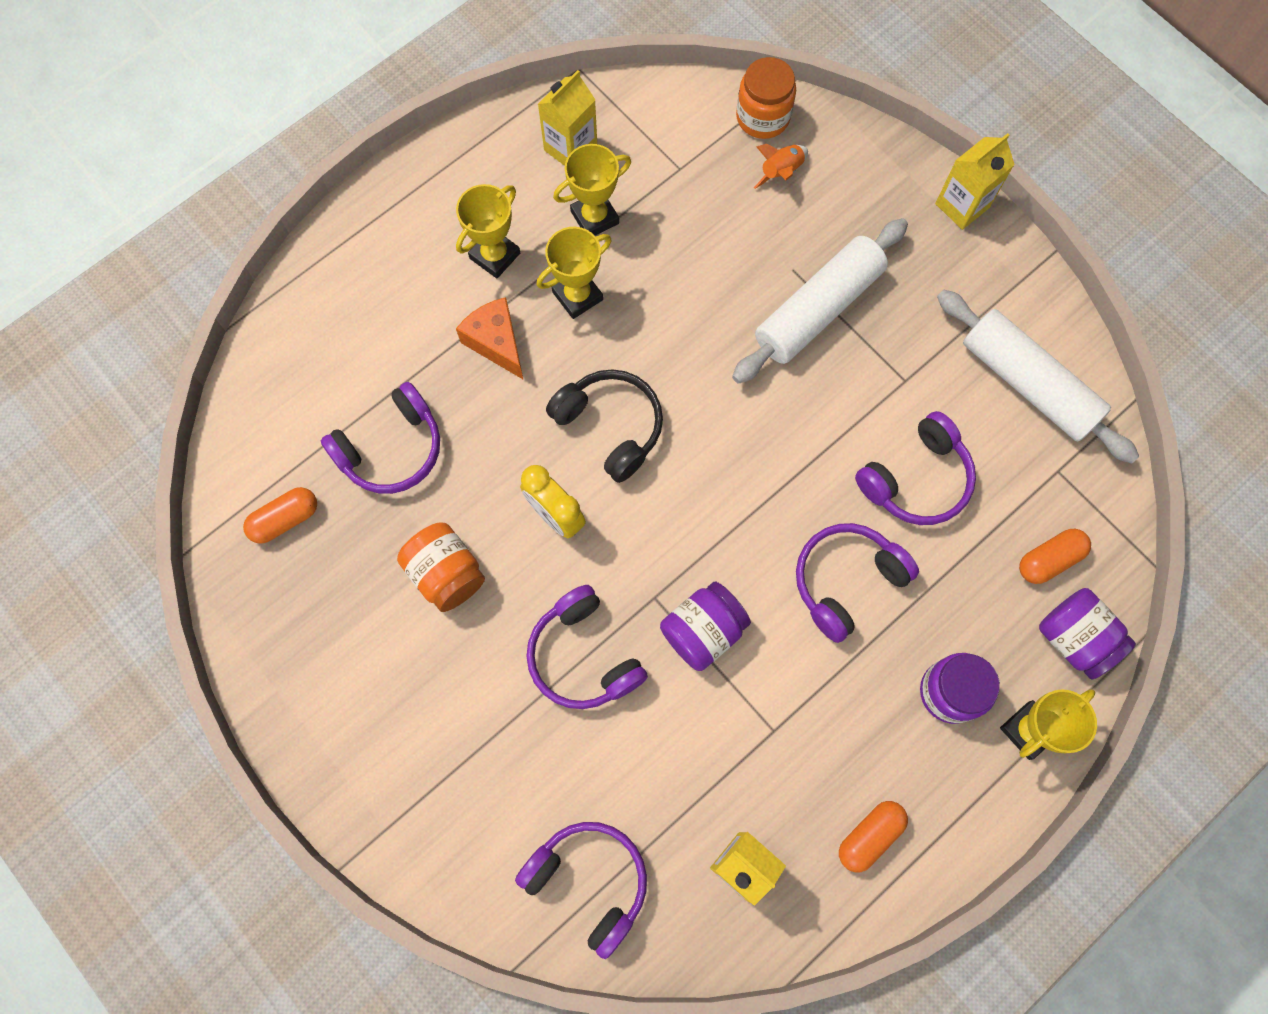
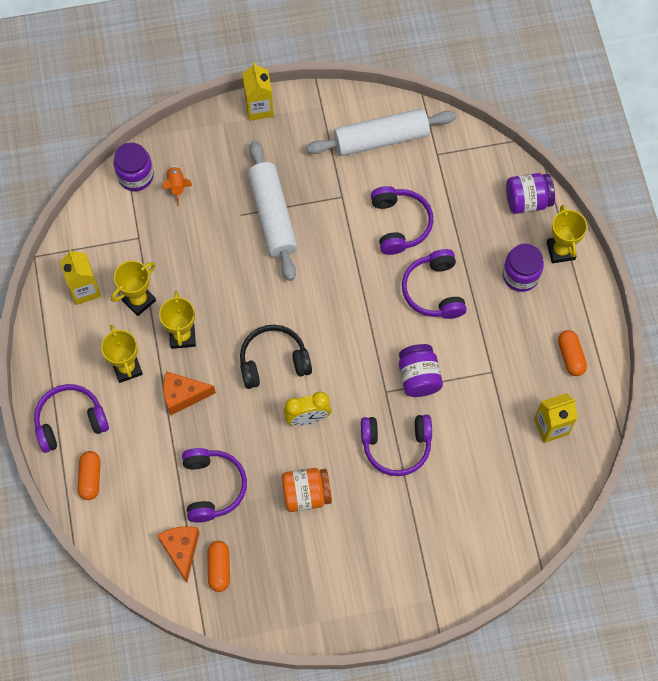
camera: 60 degrees left, 5 degrees down
purple headphones [515,822,647,959] -> purple headphones moved to [34,384,109,453]
yellow trophy [553,144,631,235] -> yellow trophy turned 45 degrees clockwise [111,261,156,316]
orange jar [736,57,796,139] -> purple jar [113,142,154,191]
orange capsule [1019,529,1091,584] -> orange capsule moved to [78,451,101,500]
none -> orange cheese [157,526,199,583]

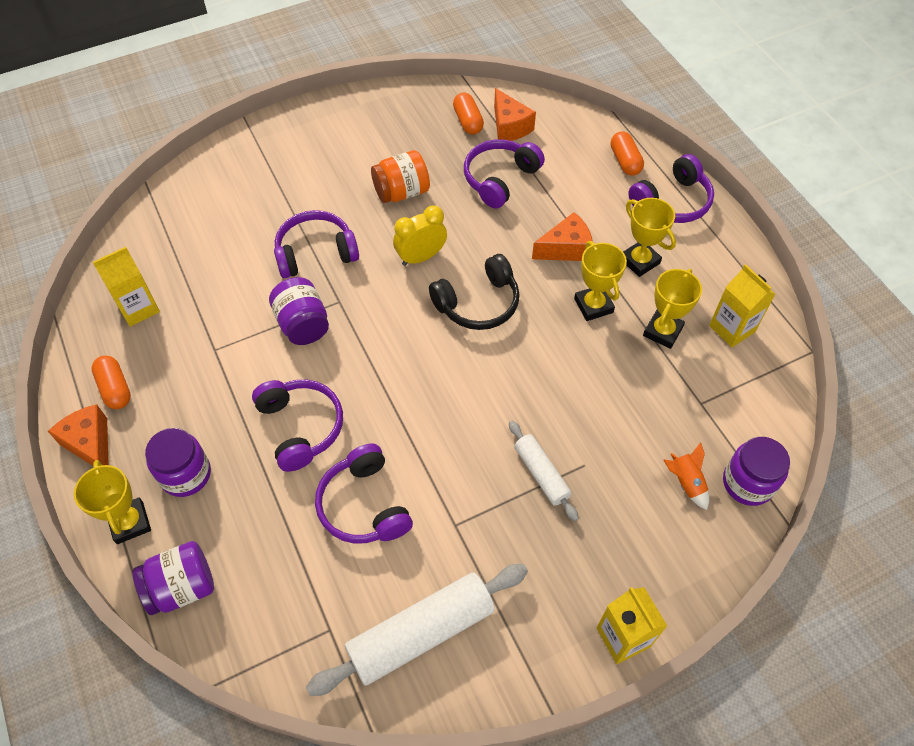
camera: 165 degrees right, 10 degrees down
purple headphones [182,448,247,523] -> purple headphones turned 60 degrees clockwise [464,139,545,209]
white rolling pin [248,141,297,281] -> white rolling pin [509,421,579,521], size x0.56
none -> orange cheese [48,404,109,466]

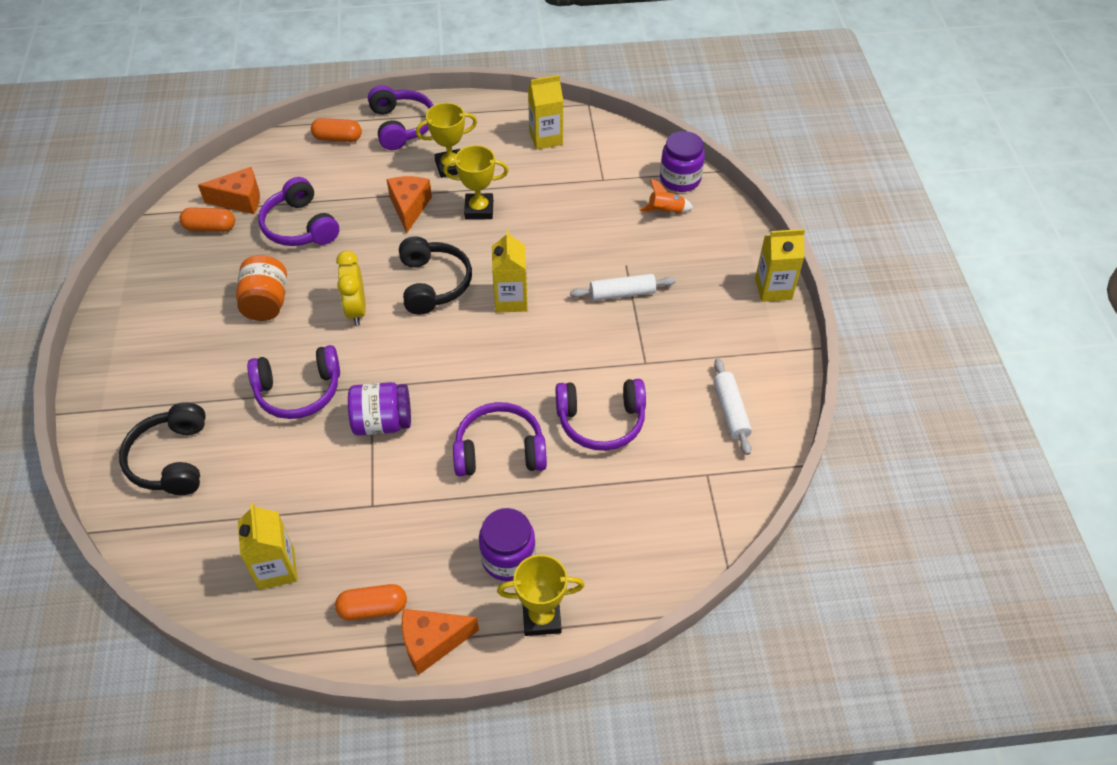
camera: 70 degrees left, 5 degrees down
purple jar [133,541,214,615] -> none
purple headphones [274,210,359,278] -> purple headphones turned 105 degrees counterclockwise [247,345,340,419]
white rolling pin [306,564,528,696] -> white rolling pin [713,358,752,455], size x0.56
yellow trophy [643,269,702,349] -> none
none -> black headphones [119,402,206,495]
none -> yellow carton [492,230,528,313]

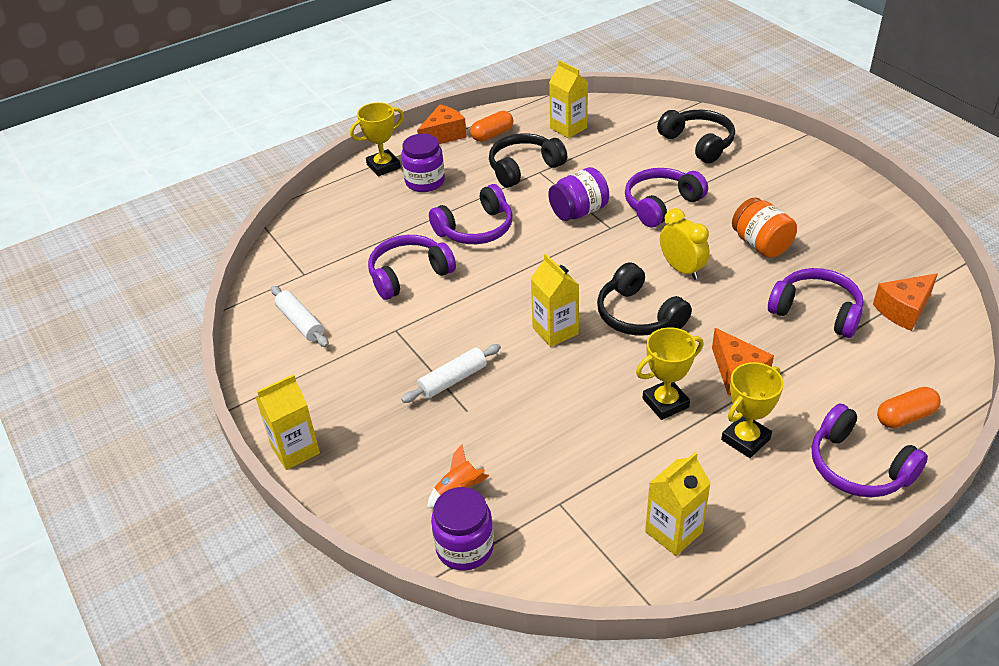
camera: 155 degrees right, 10 degrees down
orange capsule [179,207,235,232] -> none
none -> black headphones [489,133,567,188]

